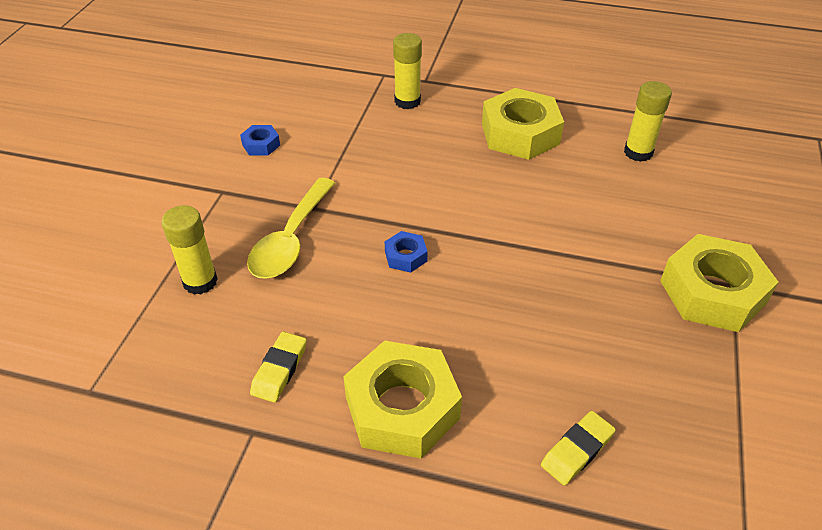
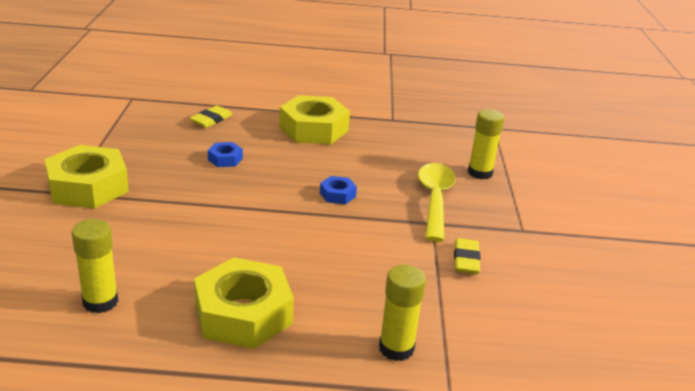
camera: 165 degrees right, 15 degrees down
blue nut [240,125,280,156] -> blue nut moved to [208,142,243,167]
yellow eraser [250,332,307,402] -> yellow eraser moved to [454,238,481,274]

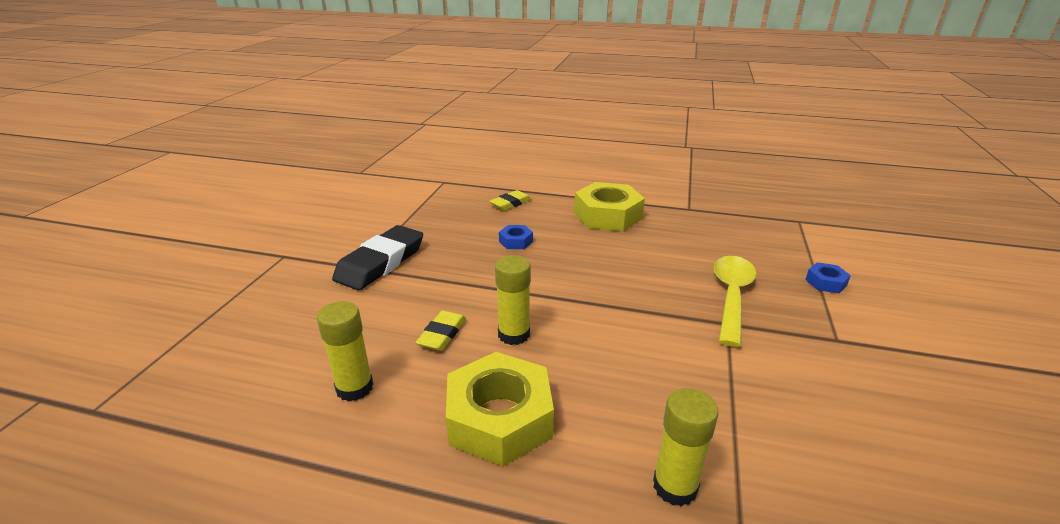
camera: 15 degrees right, 0 degrees up
yellow nut [44,145,129,209] -> black eraser [332,225,423,290]
blue nut [320,176,357,204] -> blue nut moved to [805,262,851,293]
yellow eraser [454,238,481,274] -> yellow eraser moved to [416,311,466,351]
yellow glue stick [468,109,504,180] -> yellow glue stick moved to [495,255,531,345]

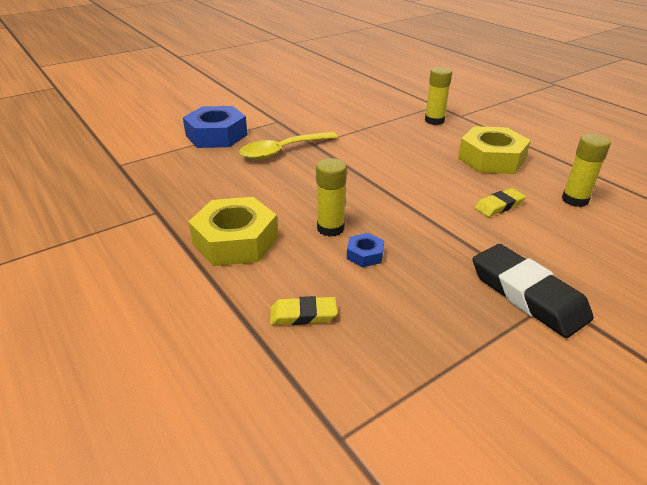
camera: 140 degrees left, 5 degrees up
black eraser [332,225,423,290] -> black eraser turned 75 degrees clockwise [473,244,594,338]
yellow glue stick [495,255,531,345] -> yellow glue stick moved to [316,158,347,237]
blue nut [805,262,851,293] -> blue nut [183,106,248,148], size x2.19

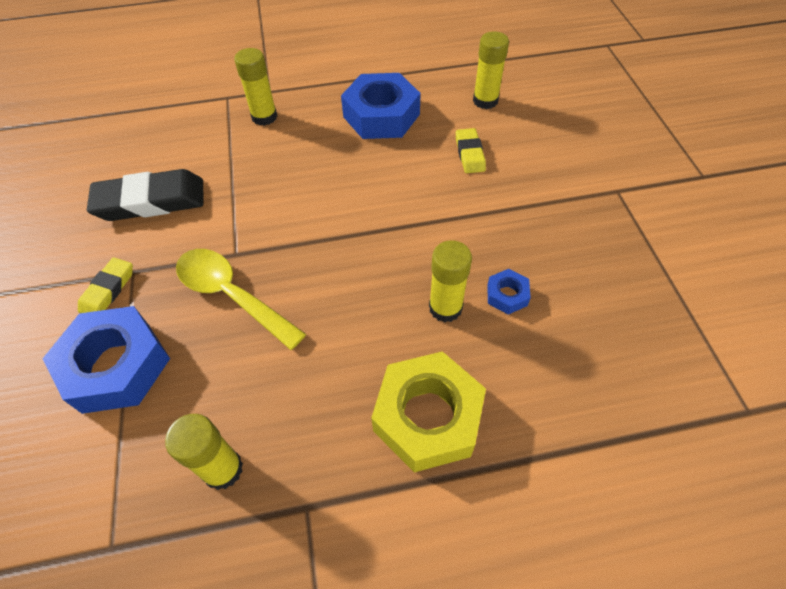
camera: 65 degrees left, 20 degrees up
yellow spoon [239,132,338,160] -> yellow spoon turned 135 degrees clockwise [176,249,306,350]
yellow eraser [270,296,337,325] -> yellow eraser moved to [78,257,133,313]
yellow nut [458,126,531,174] -> blue nut [341,73,421,139]
black eraser [473,244,594,338] -> black eraser moved to [87,169,204,221]
none -> yellow glue stick [165,414,243,490]

